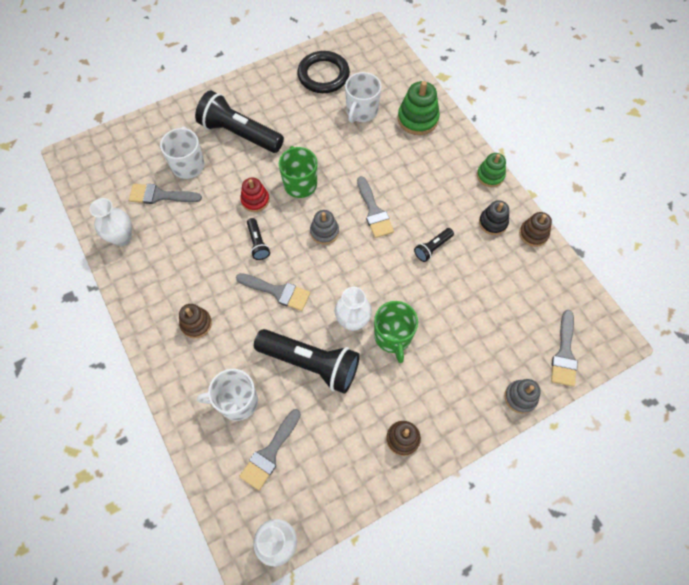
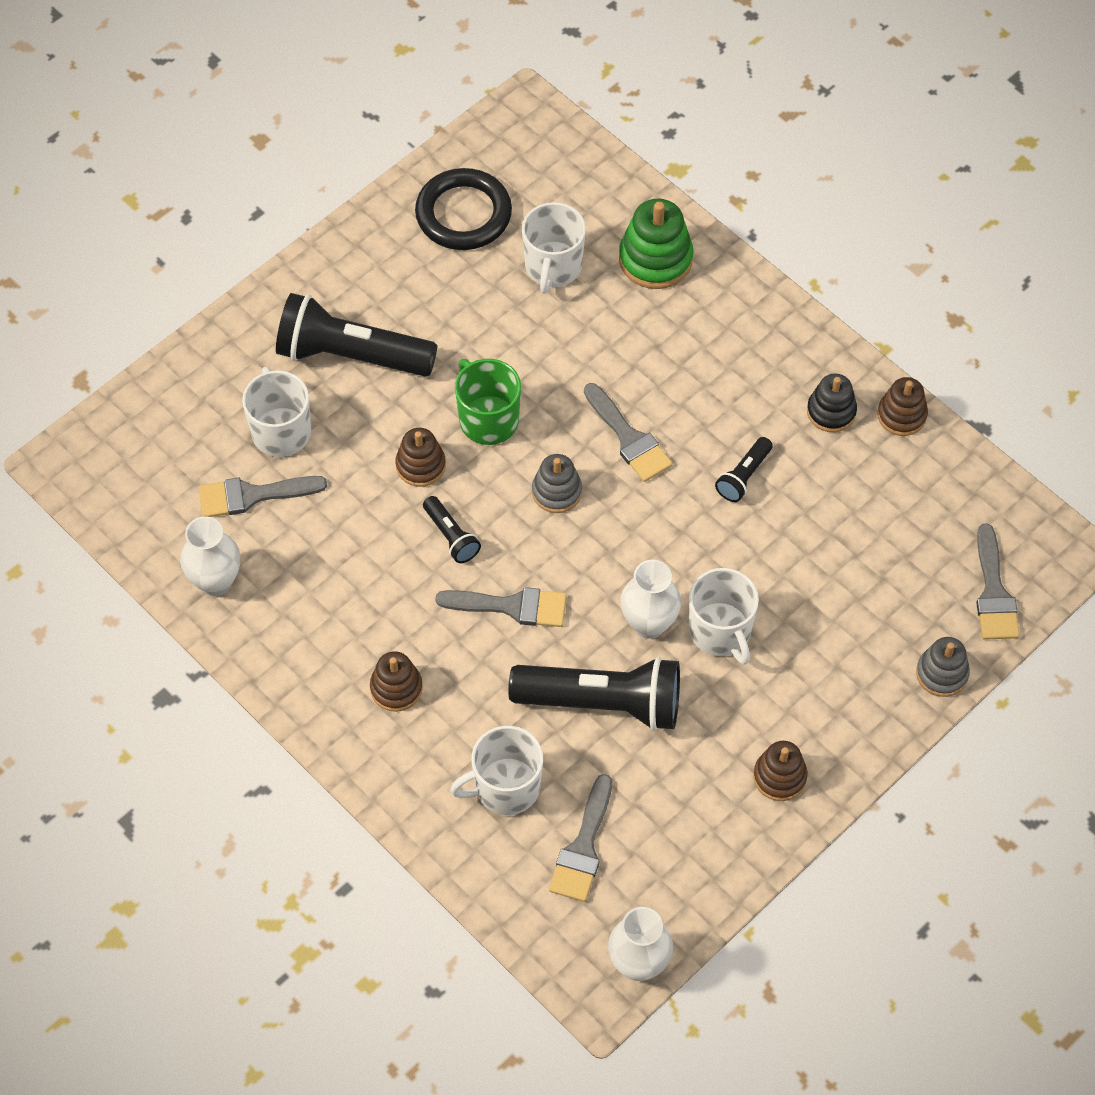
camera: 15 degrees left, 5 degrees down
red stacking toy [240,178,269,212] -> brown stacking toy [396,428,446,487]
green mug [374,301,418,363] -> white mug [689,568,759,665]
green stacking toy [477,153,506,187] -> none

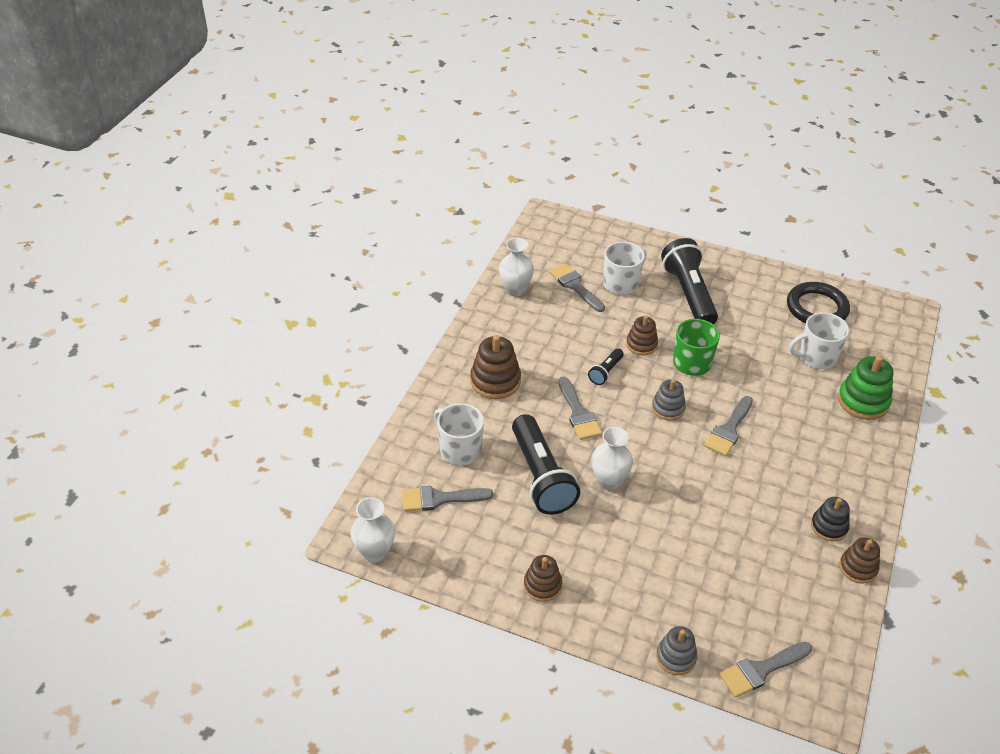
camera: 65 degrees right, 15 degrees down
brown stacking toy [370,651,423,712] -> brown stacking toy [470,335,521,399], size x1.55
white mug [689,568,759,665] -> none
black flashlight [715,437,773,502] -> none

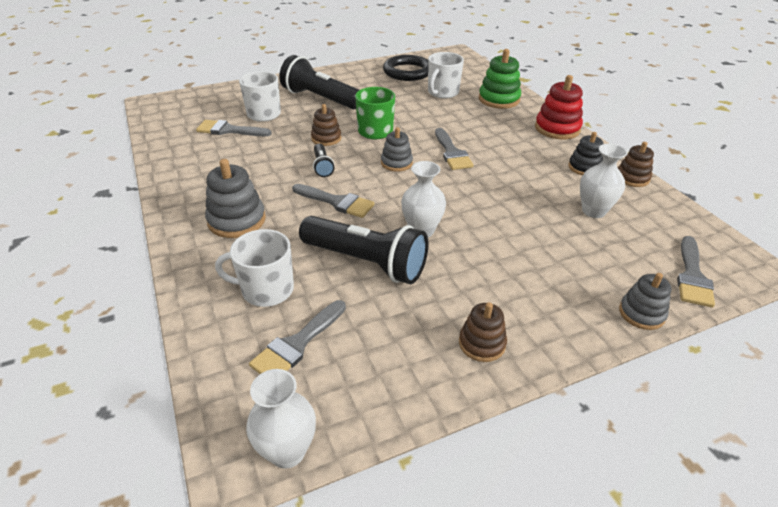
camera: 45 degrees left, 5 degrees down
brown stacking toy [470,335,521,399] -> grey stacking toy [205,159,266,238]
white vase [499,238,534,296] -> white vase moved to [580,144,628,218]
none -> red stacking toy [535,75,583,139]

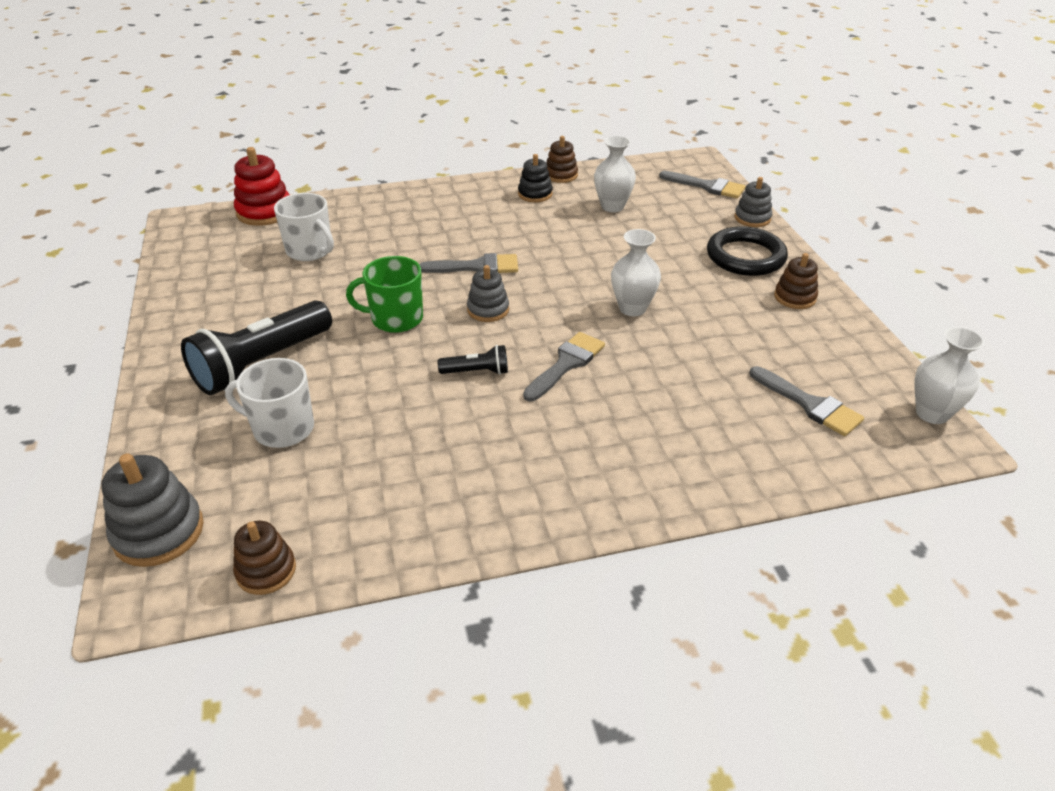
camera: 80 degrees left, 0 degrees up
grey brush [196,120,272,136] -> none
grey stacking toy [205,159,266,238] -> grey stacking toy moved to [101,454,204,567]
white mug [215,229,294,307] -> none
black flashlight [299,216,428,284] -> none
brown stacking toy [311,104,341,146] -> brown stacking toy moved to [233,521,296,595]
black ring [383,55,428,81] -> black ring moved to [707,226,788,276]
green stacking toy [479,49,521,109] -> none
red stacking toy [535,75,583,139] -> red stacking toy moved to [234,147,290,226]

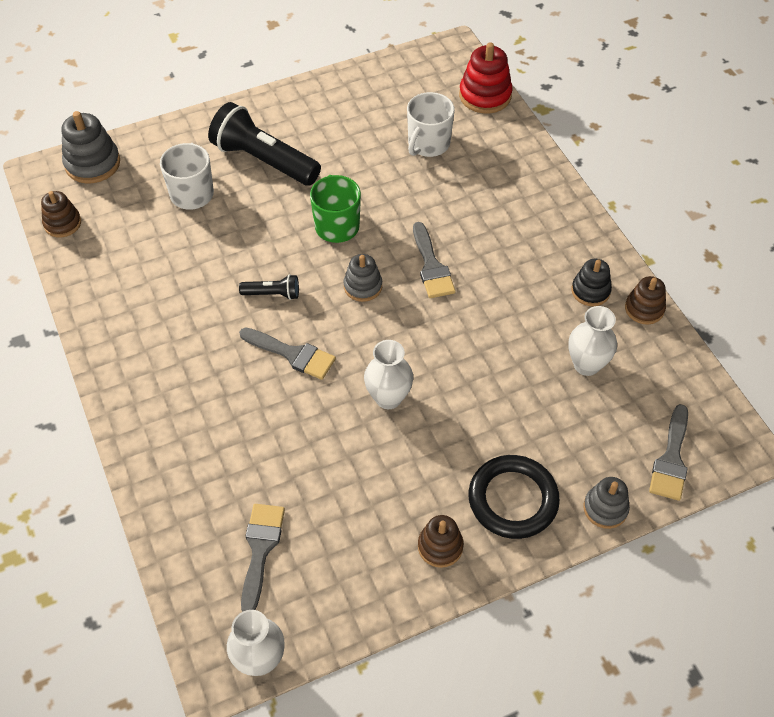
camera: 80 degrees right, 15 degrees up
black flashlight [438,345,508,375] -> black flashlight turned 75 degrees counterclockwise [239,274,299,300]
grey brush [749,366,864,436] -> grey brush turned 150 degrees clockwise [241,504,285,612]

